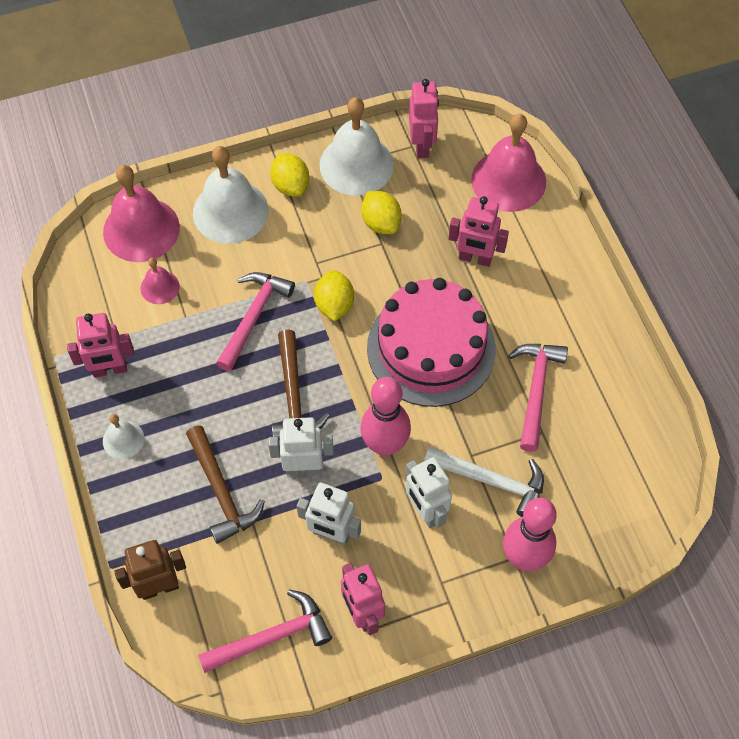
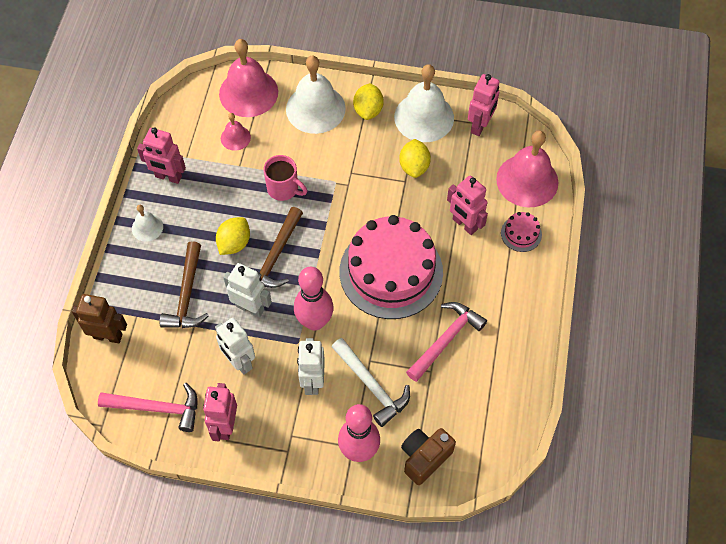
camera: 30 degrees right, 0 degrees up
pink hammer [216,272,295,372] -> pink mug [263,155,307,201]
yellow lemon [314,270,354,321] -> yellow lemon moved to [216,217,250,255]
none -> brown camera [401,428,456,485]
none -> pink cake [501,212,542,252]

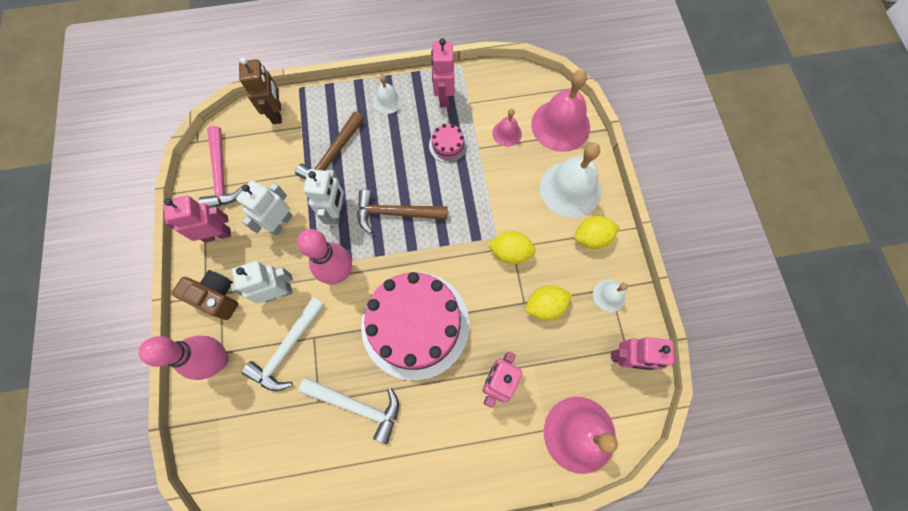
camera: 70 degrees right, 10 degrees up
brown hammer [160,241,209,328] -> brown hammer turned 45 degrees counterclockwise [295,112,364,181]
yellow lemon [216,217,250,255] -> yellow lemon moved to [488,231,536,264]
pink mug [263,155,307,201] -> none
white bell [394,64,454,142] -> white bell [593,280,628,312], size x0.50
brown camera [401,428,456,485] -> brown camera moved to [172,270,238,320]
pink hammer [406,302,487,382] -> white hammer [298,378,399,444]
pink cake [501,212,542,252] -> pink cake moved to [429,124,467,163]

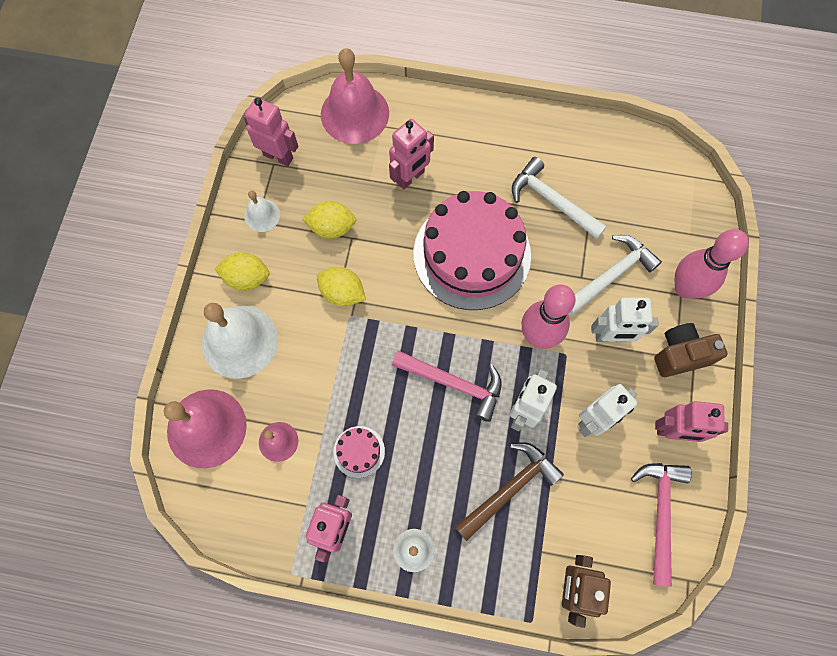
camera: 160 degrees left, 0 degrees up
brown camera [172,270,238,320] -> brown camera turned 120 degrees clockwise [654,323,727,377]
brown hammer [357,190,447,234] -> pink hammer [392,350,502,422]

